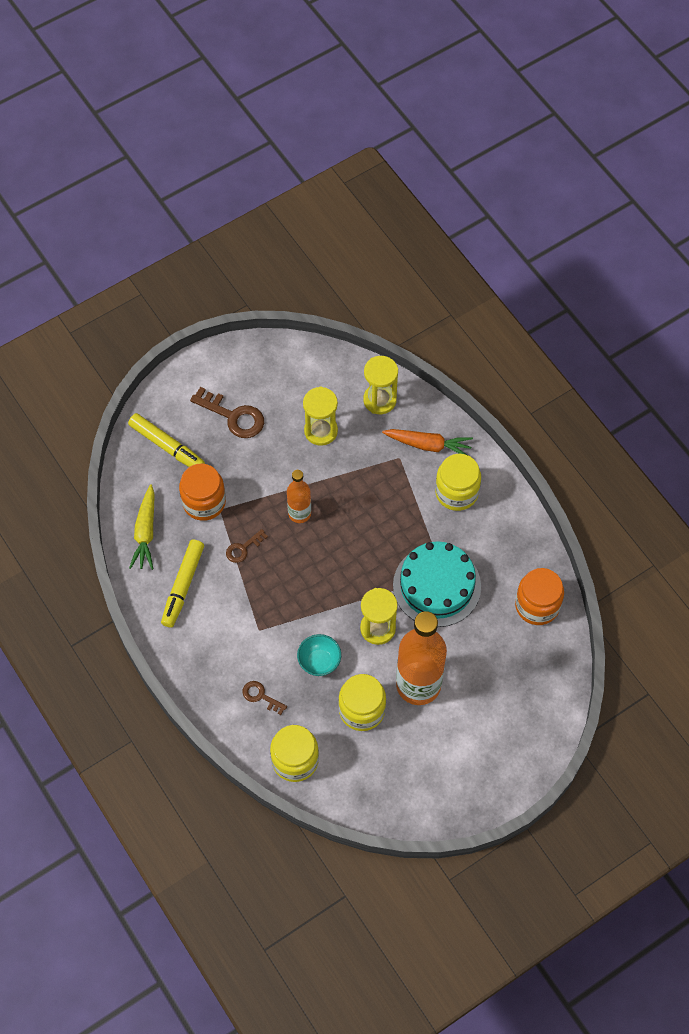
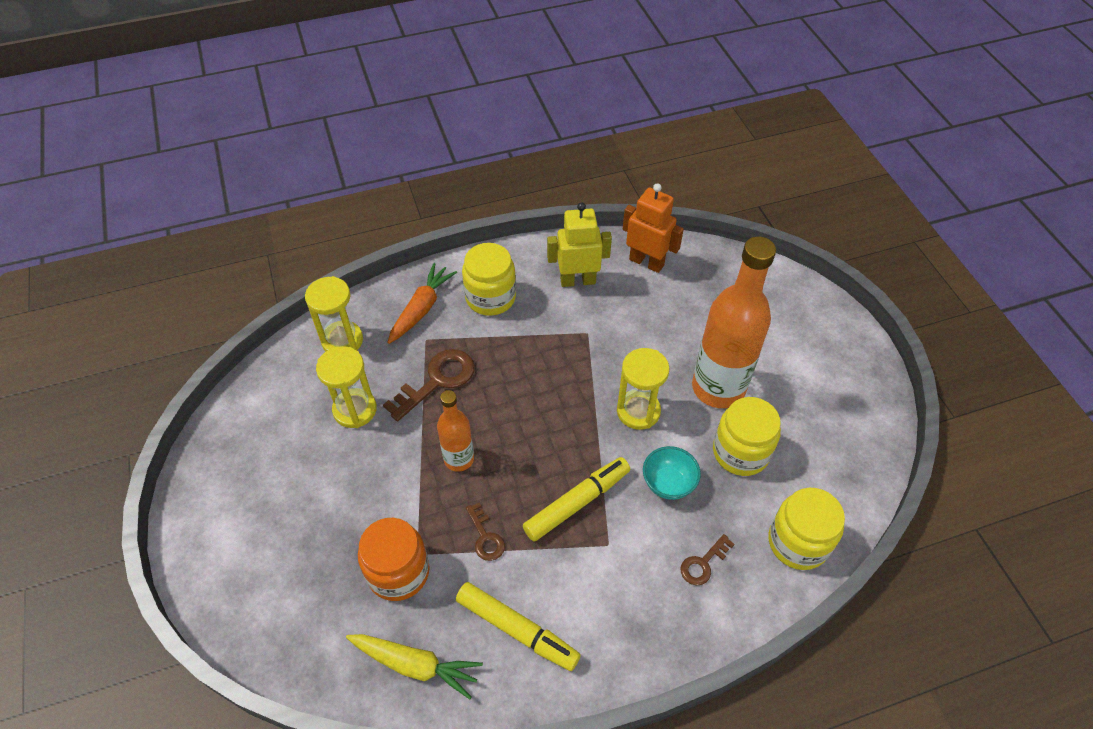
camera: 75 degrees left, 10 degrees down
yellow marker [128,413,205,467] -> yellow marker moved to [523,457,630,542]
brown key [190,387,264,438] -> brown key moved to [383,349,475,421]
turquoise cake [393,541,481,627] -> none
orange jar [515,568,564,625] -> orange robot [623,183,684,273]
none -> yellow robot [547,202,612,287]

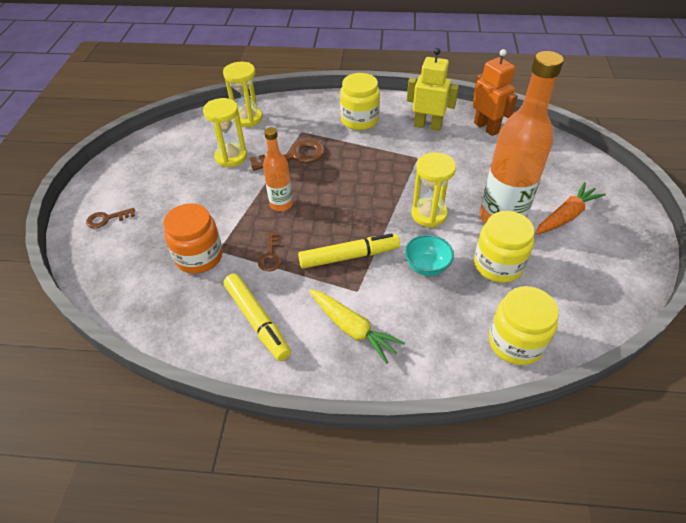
camera: 25 degrees right, 5 degrees down
yellow carrot [346,634,483,700] -> yellow carrot moved to [309,289,405,364]
orange carrot [387,263,457,344] -> orange carrot moved to [535,182,606,234]
brown key [681,534,735,585] -> brown key moved to [86,208,135,228]

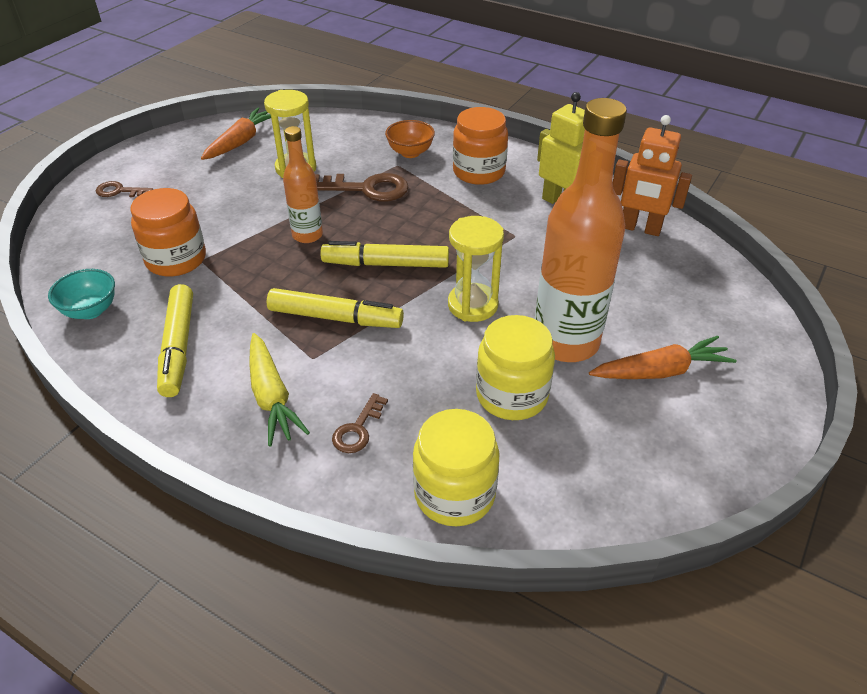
camera: 25 degrees right, 5 degrees down
yellow hourglass [223,62,262,127] -> none
brown key [258,233,282,271] -> brown key moved to [332,393,388,453]
yellow jar [340,73,380,130] -> orange jar [453,107,508,185]
turquoise bowl [405,235,454,276] -> turquoise bowl moved to [48,269,115,319]
orange robot [472,49,518,136] -> orange robot turned 120 degrees clockwise [613,115,692,236]
none -> orange carrot [201,108,271,160]
none -> yellow marker [321,241,449,268]
none -> orange bowl [385,120,435,158]

